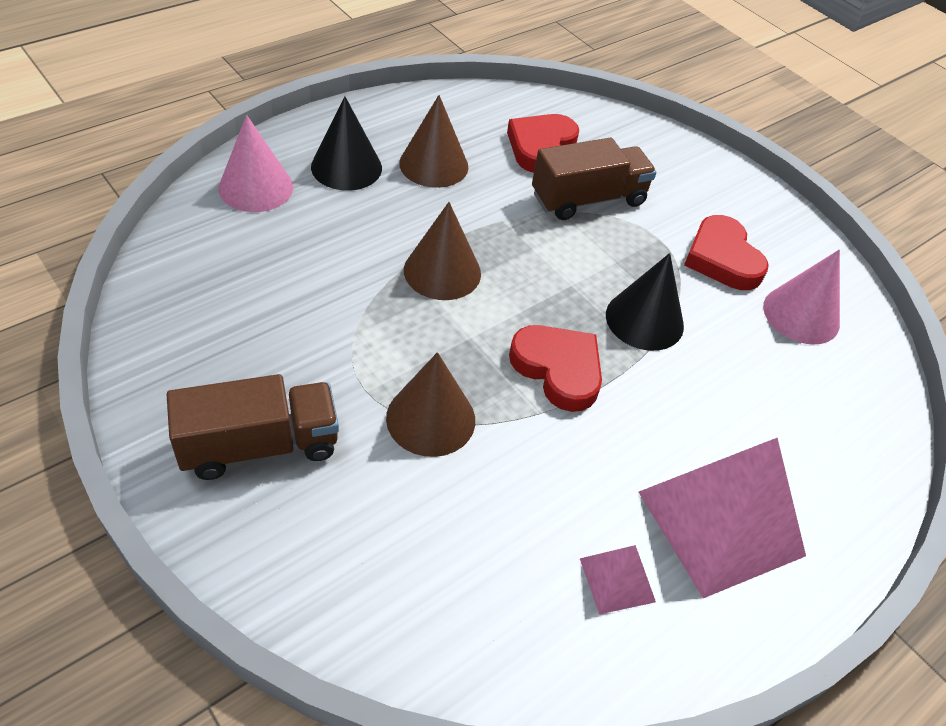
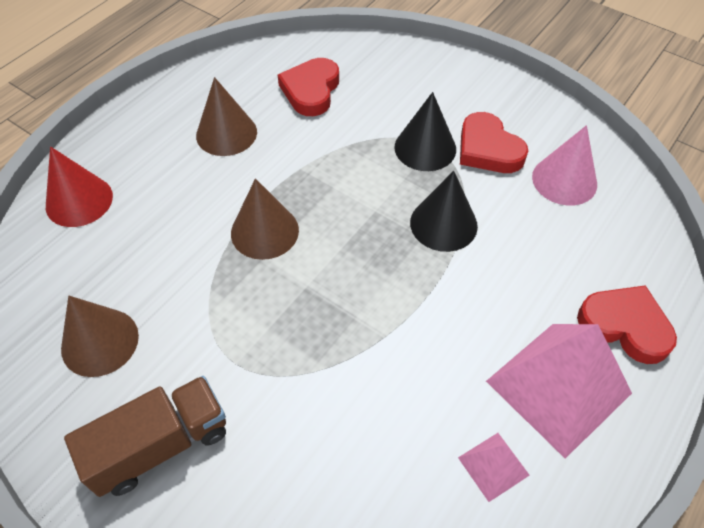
camera: 10 degrees left, 5 degrees up
pink cone [219,115,293,212] -> red cone [46,146,113,227]
black cone [311,96,382,191] -> black cone moved to [395,92,456,171]
brown cone [386,352,475,457] -> brown cone moved to [61,296,139,377]
red heart [509,325,602,412] -> red heart moved to [577,285,677,364]
brown truck [532,138,657,220] -> none

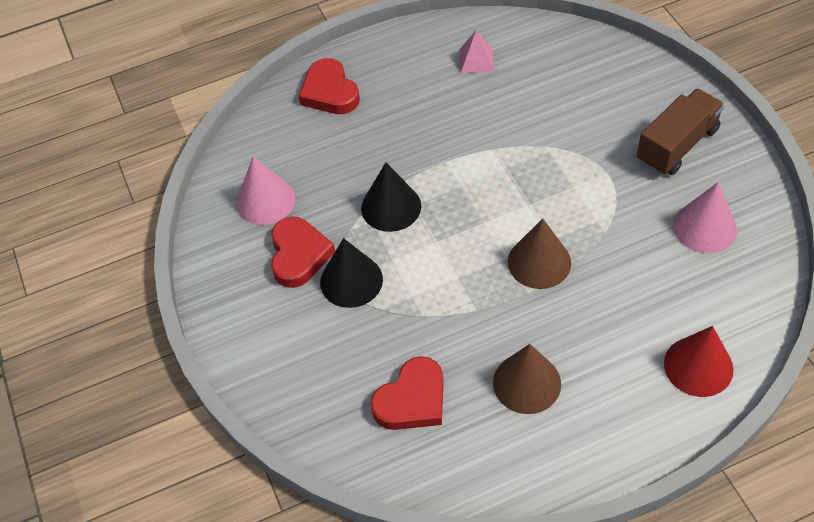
camera: 145 degrees left, 0 degrees up
brown cone [61,296,139,377] -> pink cone [673,182,737,253]
brown truck [64,376,226,497] -> brown truck turned 135 degrees clockwise [637,89,724,175]
pink pyramid [486,324,632,459] -> none

